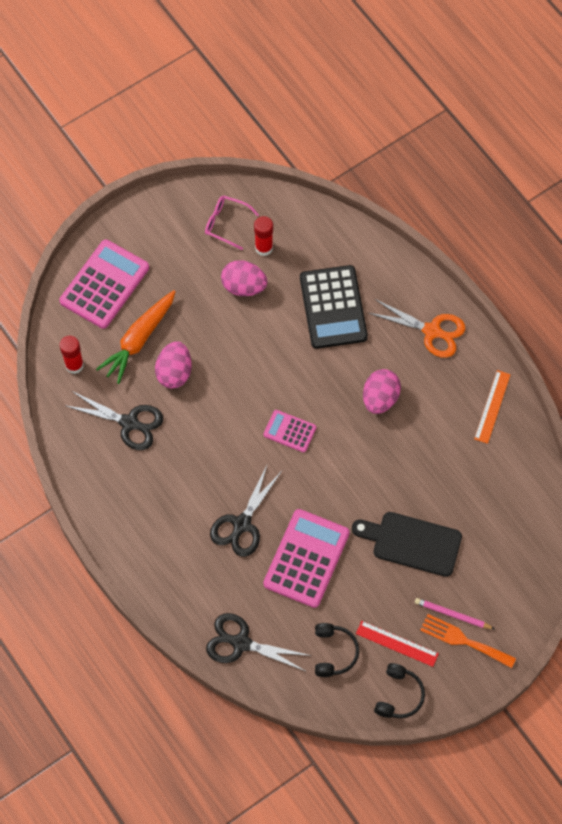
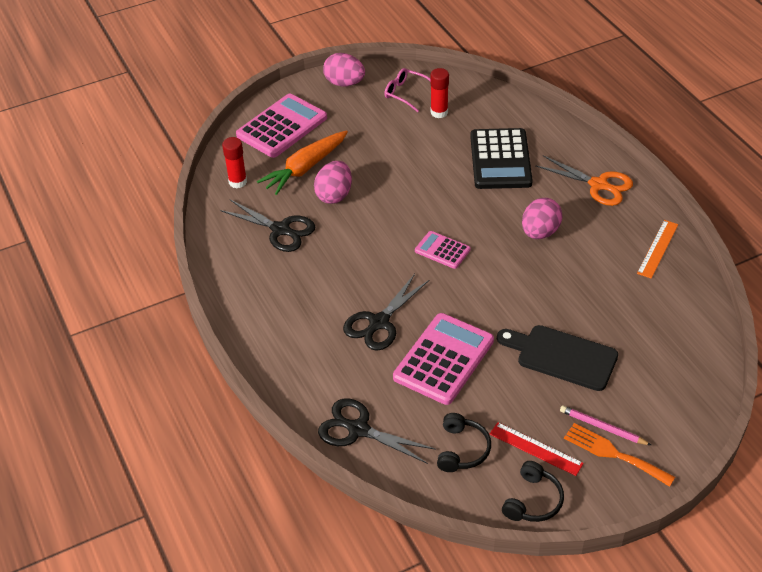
camera: 10 degrees right, 20 degrees down
pink egg [221,260,268,296] -> pink egg moved to [323,53,365,87]

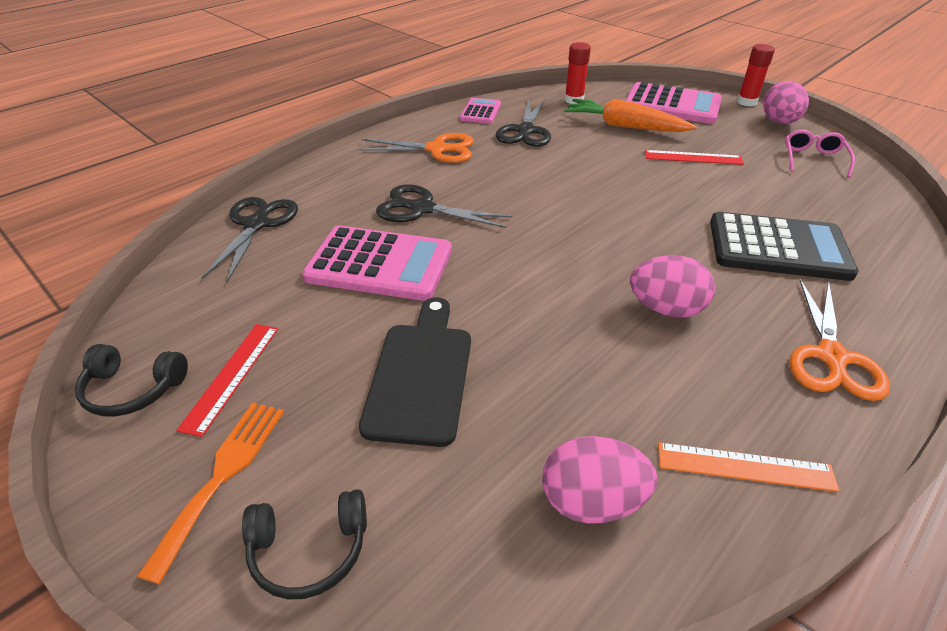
camera: 70 degrees right, 5 degrees down
pink egg [314,161,352,204] -> pink egg moved to [542,436,657,524]
pink calculator [415,231,471,269] -> pink calculator moved to [460,98,501,124]
red glue stick [430,68,449,118] -> red glue stick moved to [737,44,775,106]
black headphones [437,413,491,472] -> black headphones moved to [242,489,367,600]
black calculator [470,128,533,189] -> black calculator turned 150 degrees counterclockwise [710,212,858,281]
pink pencil [560,405,651,445] -> none
none -> orange scissors [358,133,474,163]
none -> red ruler [645,150,744,165]

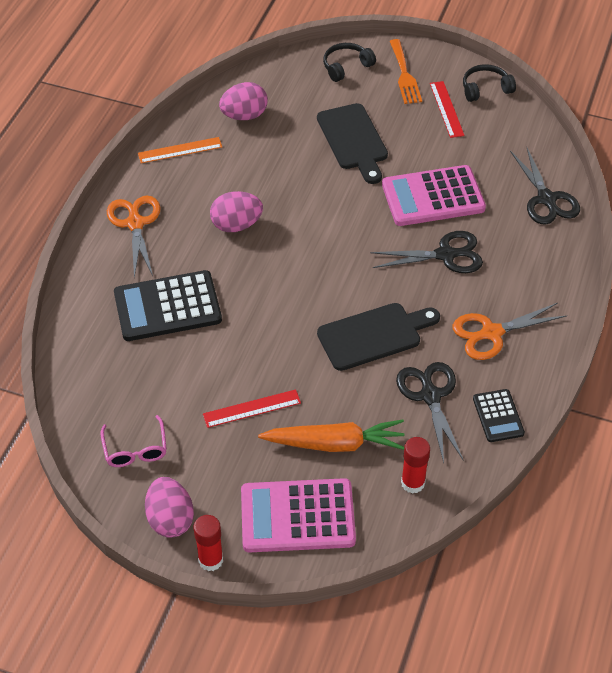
camera: 155 degrees right, 10 degrees up
pink calculator [460,98,501,124] -> black calculator [473,389,525,442]
none -> black cutting board [317,303,440,371]

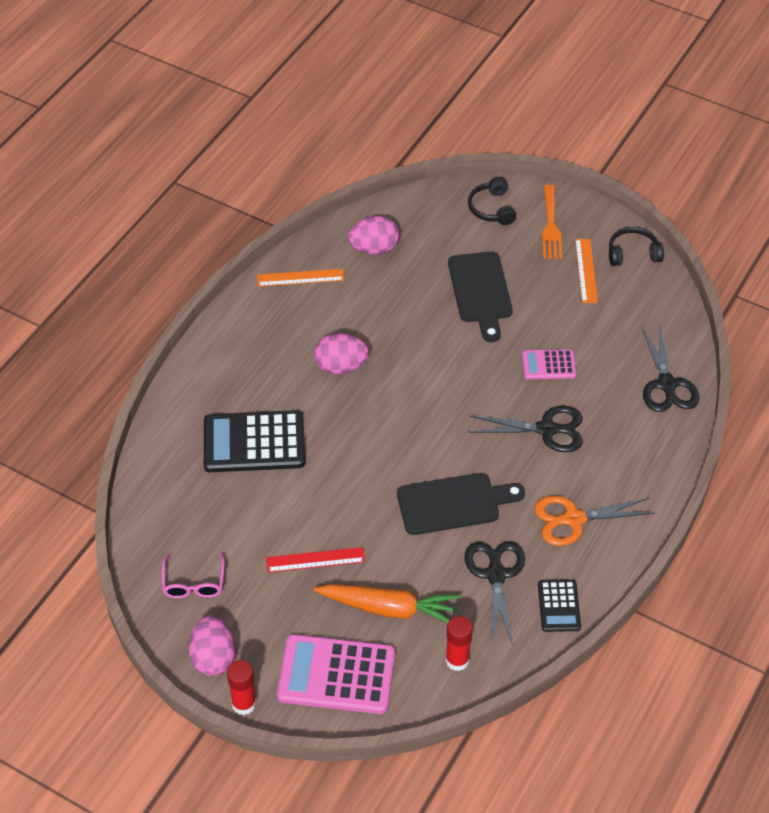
camera: 10 degrees right, 0 degrees up
orange scissors [107,196,161,278] -> none
black headphones [323,43,376,82] -> black headphones turned 75 degrees counterclockwise [468,177,516,225]
pink calculator [382,165,486,226] -> pink calculator [522,349,576,379], size x0.54
red ruler [430,81,465,138] -> orange ruler [575,239,598,303]

